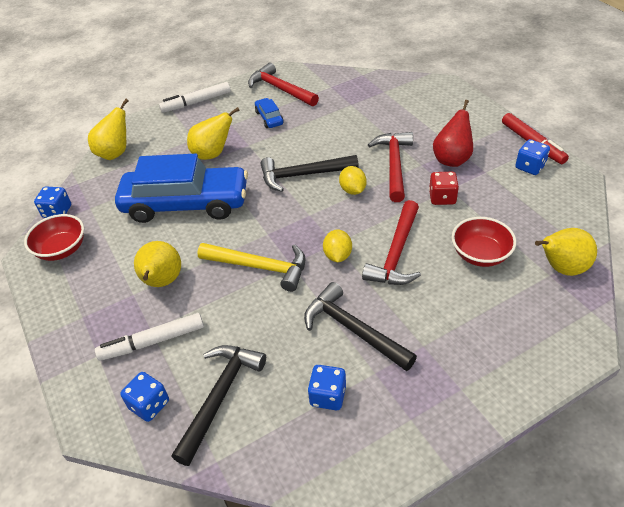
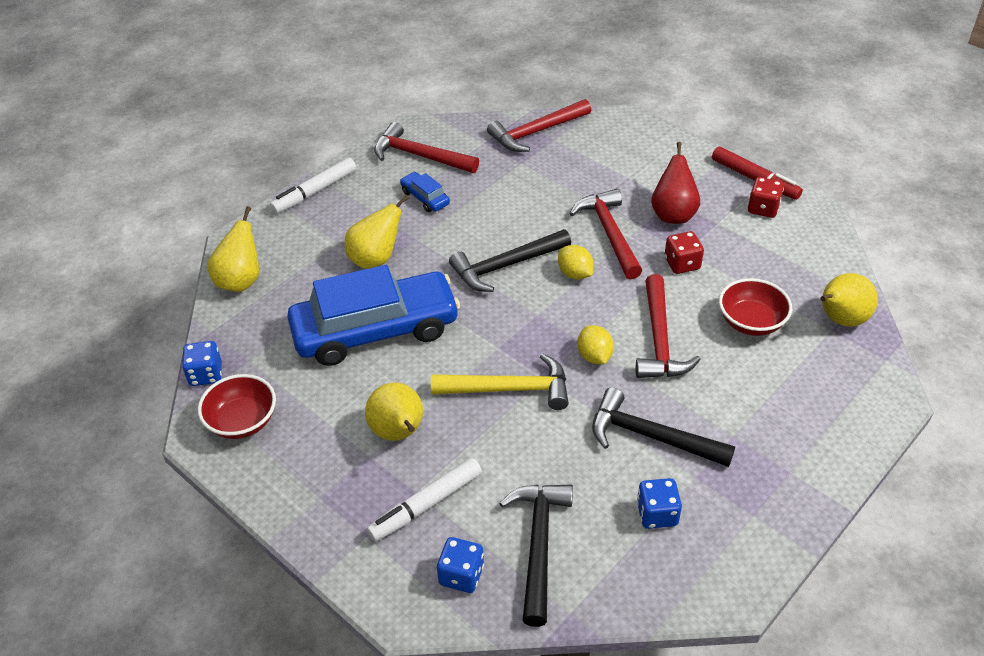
camera: 20 degrees left, 0 degrees up
blue dice [515,139,550,175] -> red dice [748,177,784,218]
none -> red hammer [487,99,591,152]

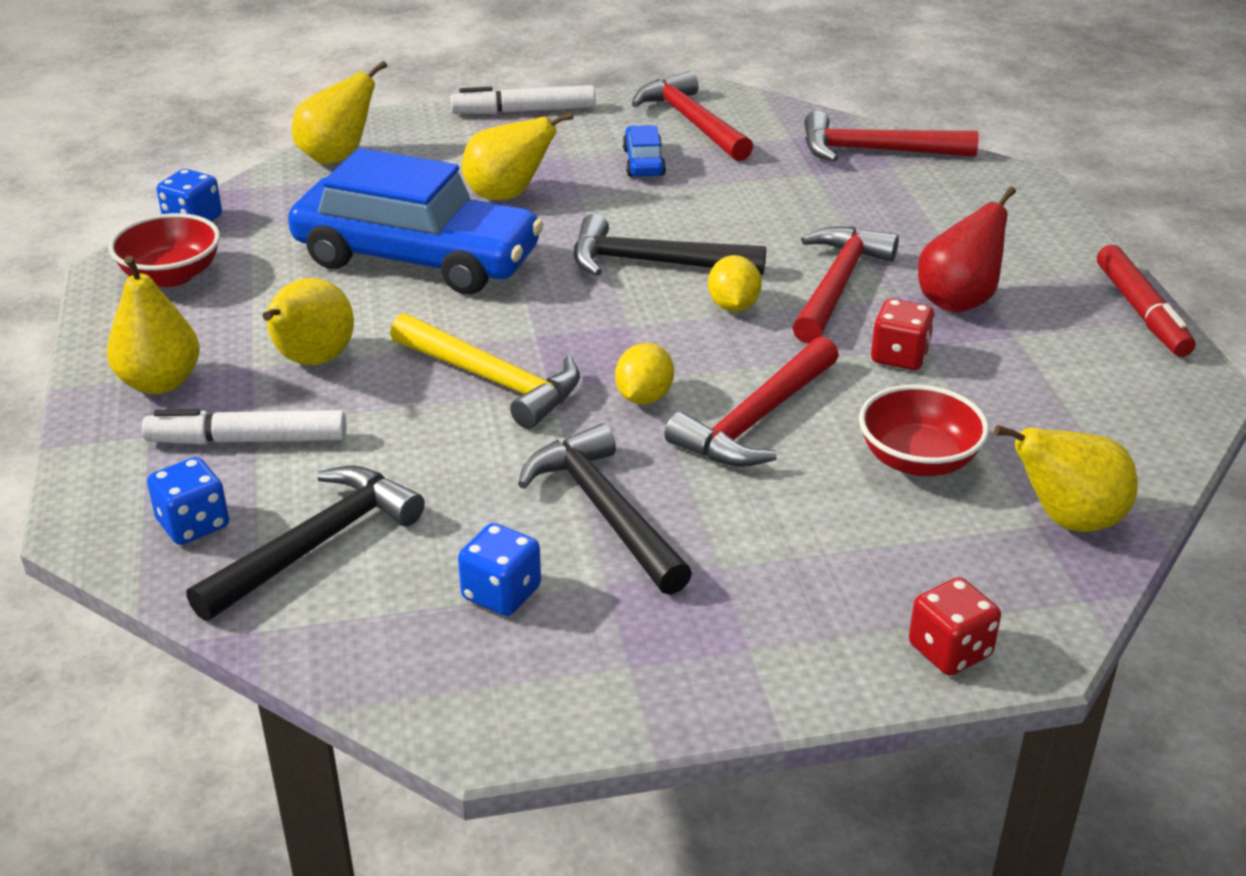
camera: 35 degrees right, 10 degrees down
red dice [748,177,784,218] -> red dice moved to [909,577,1001,675]
none -> yellow pear [107,255,200,394]

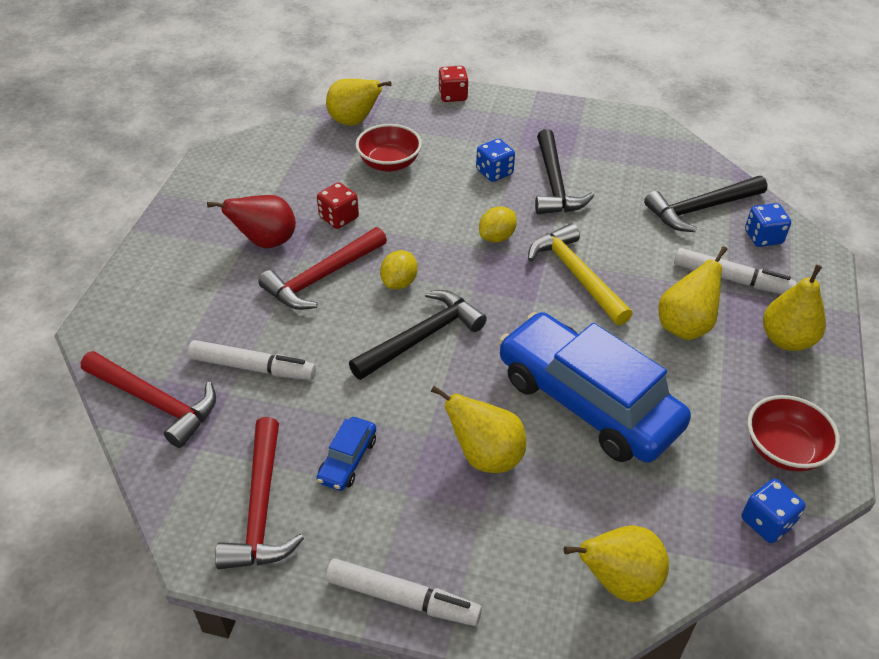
camera: 155 degrees left, 10 degrees up
blue dice [458,523,541,616] -> blue dice moved to [476,139,515,182]
black hammer [574,214,766,276] -> black hammer turned 75 degrees counterclockwise [349,290,487,380]
red hammer [665,336,839,467] -> none
red marker [1097,245,1196,357] -> none
none -> white marker [188,340,316,380]

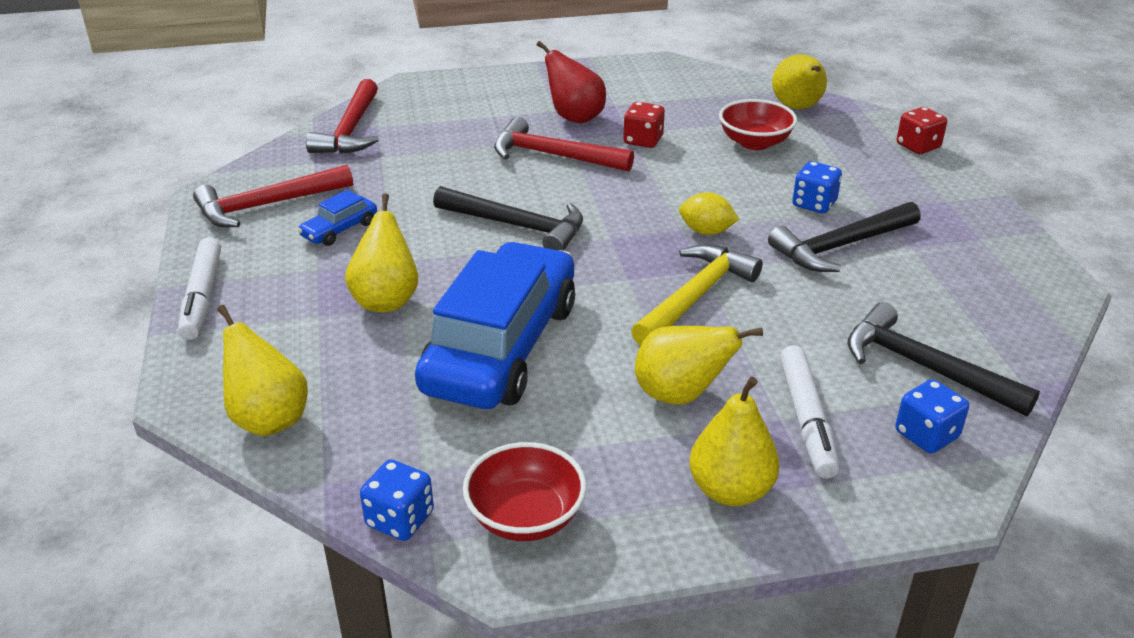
camera: 65 degrees right, 10 degrees down
white marker [188,340,316,380] -> none
blue car [317,417,376,491] -> blue car turned 45 degrees counterclockwise [297,190,377,246]
yellow lemon [380,250,418,289] -> none

